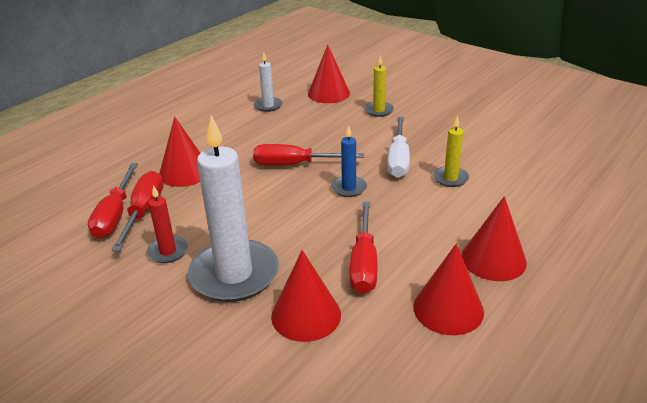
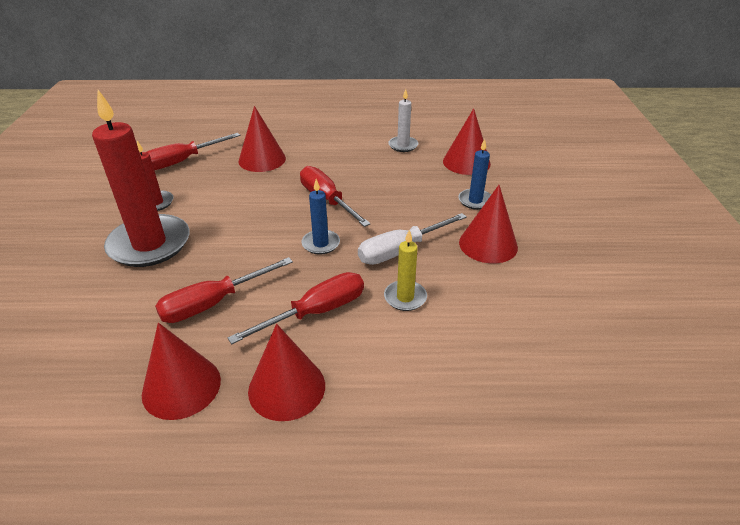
camera: 50 degrees right, 5 degrees up
red screwdriver [111,171,163,251] -> red screwdriver moved to [228,272,364,344]
white candle [188,115,279,302] -> red candle [92,90,190,267]
red cone [271,250,341,342] -> red cone moved to [459,185,518,263]
yellow candle [364,55,394,117] -> blue candle [458,139,491,210]

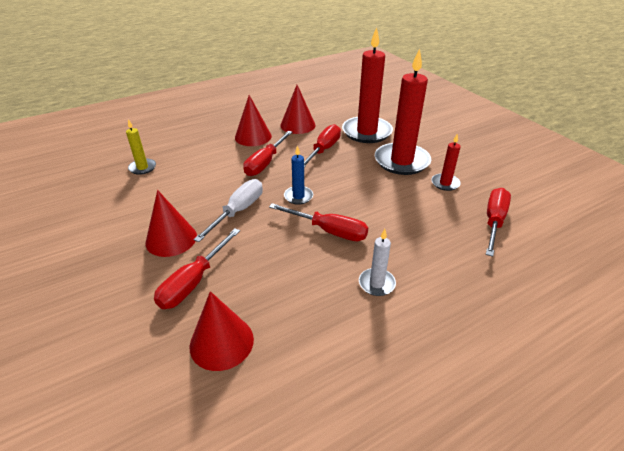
camera: 150 degrees right, 0 degrees up
red cone [239,106,286,172] -> none
yellow candle [384,230,427,311] -> yellow candle moved to [126,119,156,175]
white candle [388,89,418,152] -> white candle moved to [359,229,396,296]
blue candle [458,139,491,210] -> red screwdriver [154,228,240,309]
none -> red candle [342,27,393,143]

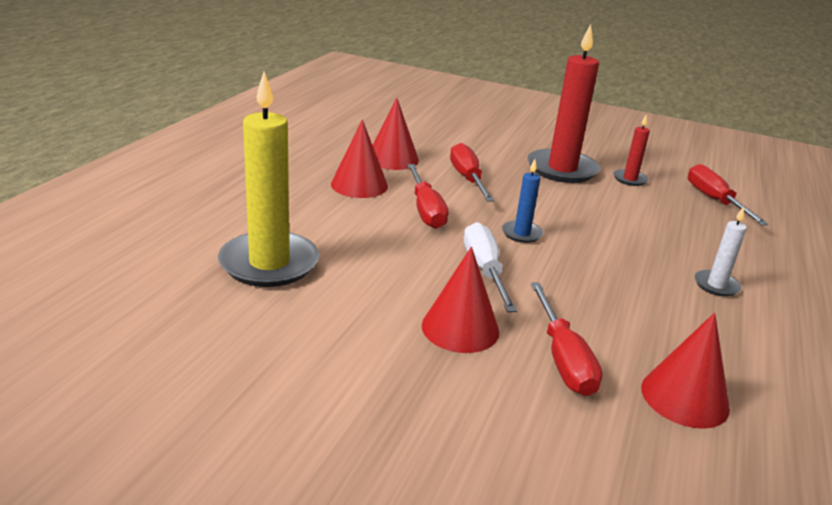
camera: 40 degrees left, 10 degrees down
yellow candle [126,119,156,175] -> yellow candle [218,72,319,287], size x2.11
red screwdriver [269,203,368,241] -> none
red candle [342,27,393,143] -> none

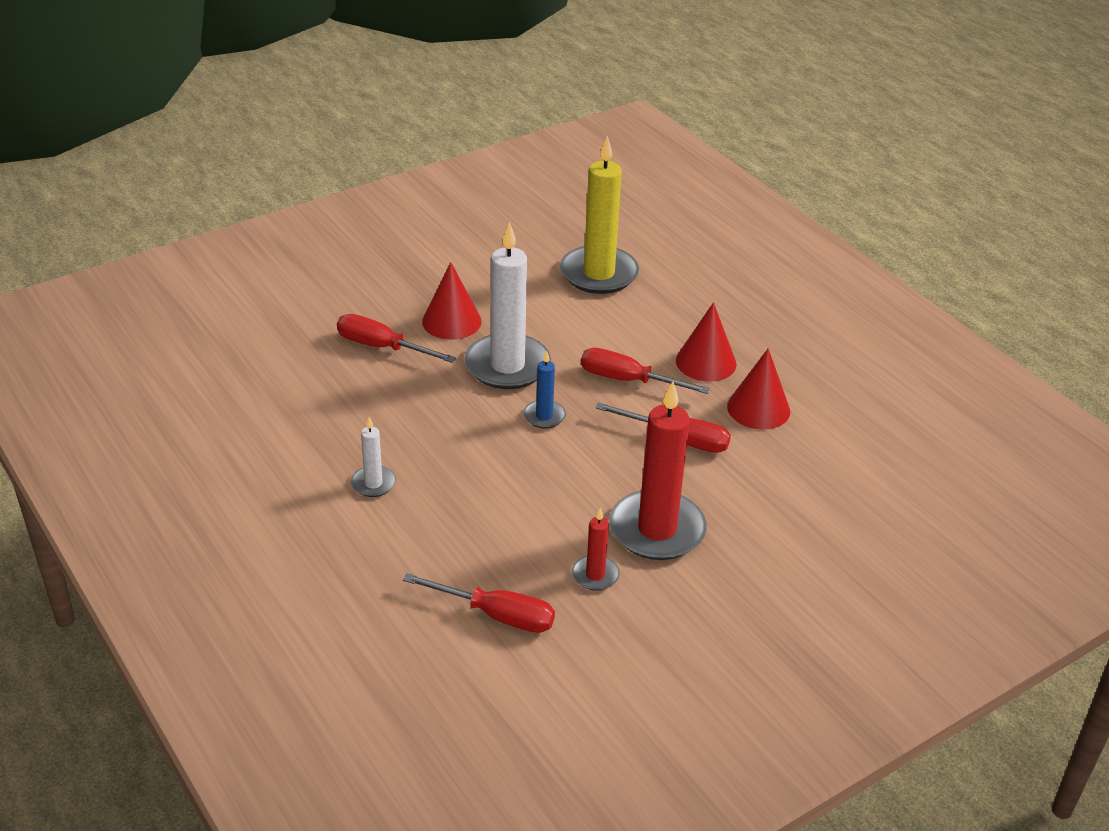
camera: 125 degrees right, 10 degrees up
white screwdriver [464,222,517,312] -> white candle [465,222,551,389]
red cone [641,313,730,429] -> none

